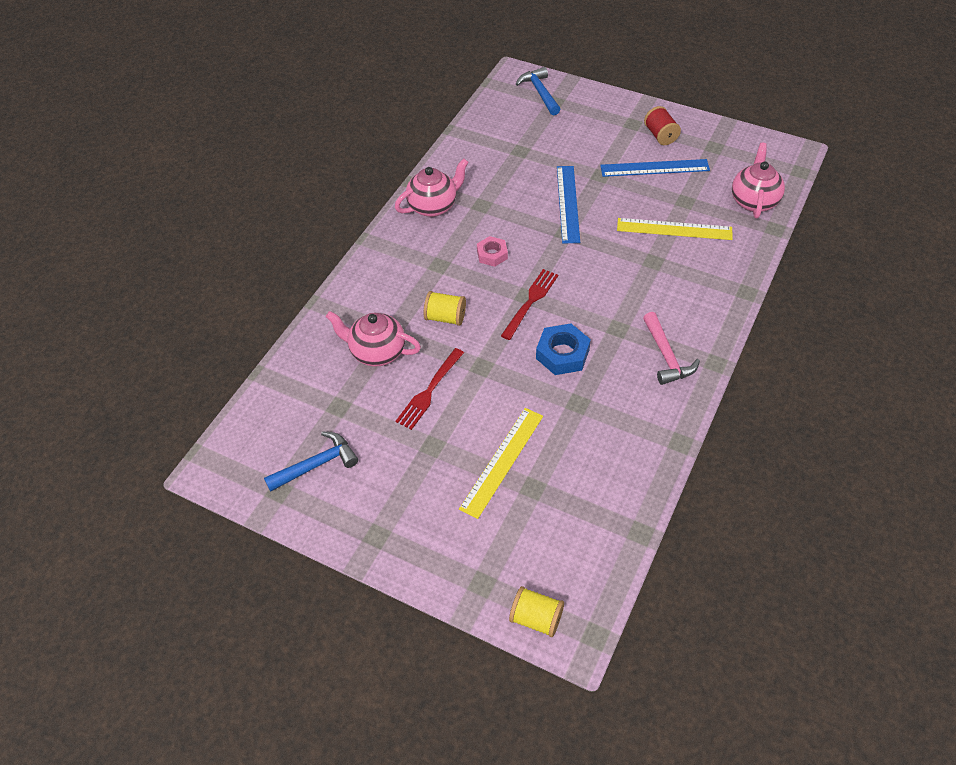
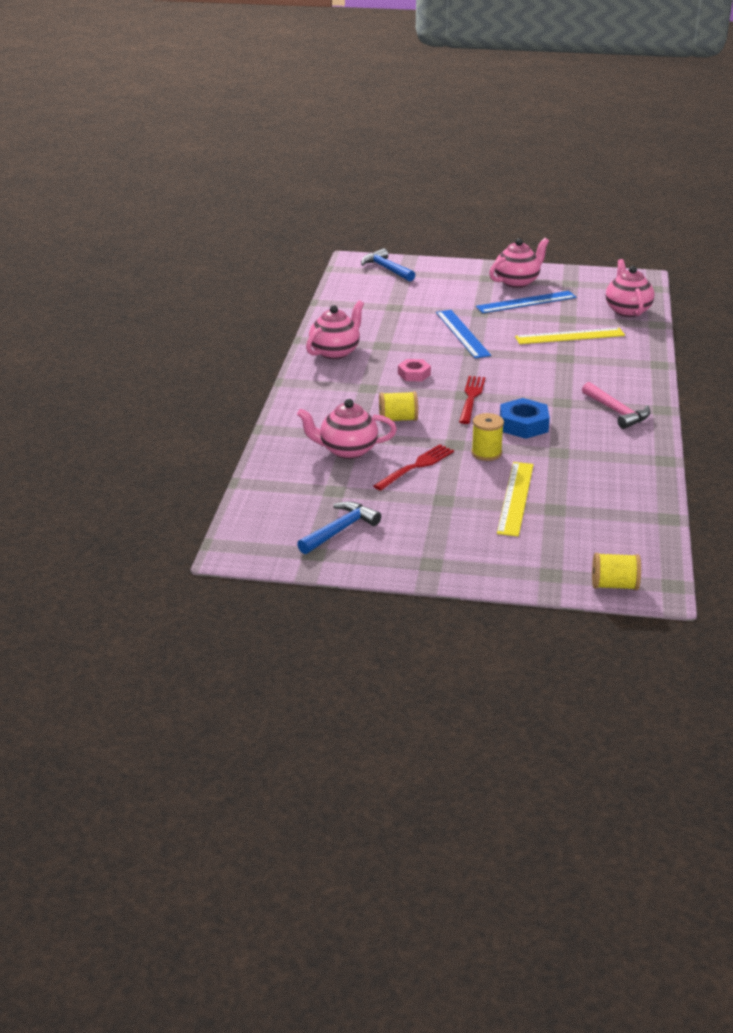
camera: 20 degrees left, 20 degrees down
red fork [396,348,464,430] -> red fork turned 150 degrees counterclockwise [373,444,454,491]
red spool [644,106,681,145] -> pink teapot [489,238,549,288]
none -> yellow spool [471,413,504,461]

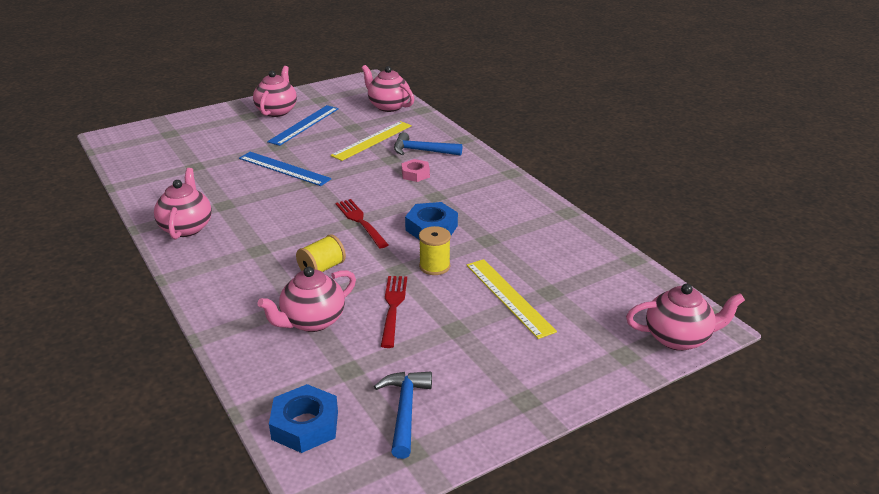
camera: 40 degrees left, 0 degrees up
blue hammer [361,249,415,282] -> blue hammer moved to [394,132,462,156]
pink nut [398,359,431,382] -> pink nut moved to [402,159,430,182]
pink hammer [582,382,651,429] -> none
yellow spool [592,553,641,590] -> pink teapot [626,284,745,351]
none -> blue nut [269,384,338,453]

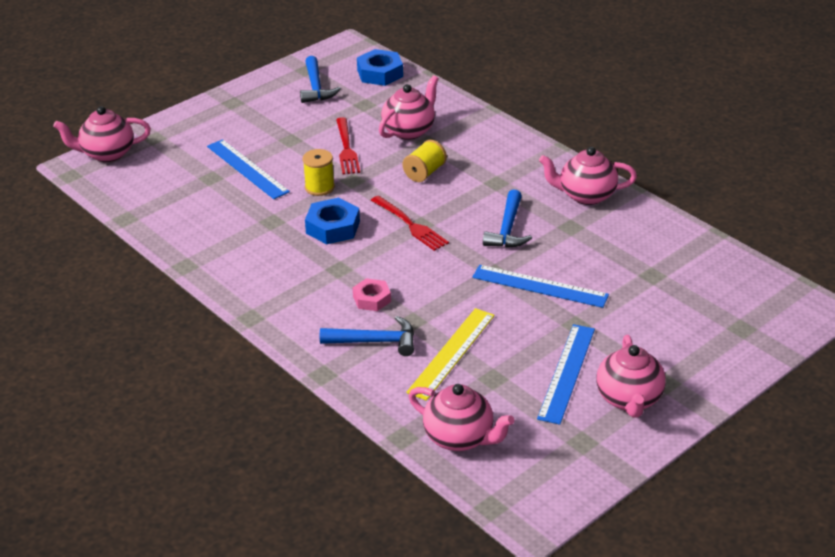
camera: 170 degrees right, 5 degrees up
pink teapot [154,168,212,239] -> pink teapot turned 105 degrees clockwise [539,147,637,205]
yellow ruler [466,259,557,339] -> blue ruler [207,139,290,199]
none -> blue hammer [483,189,532,248]

